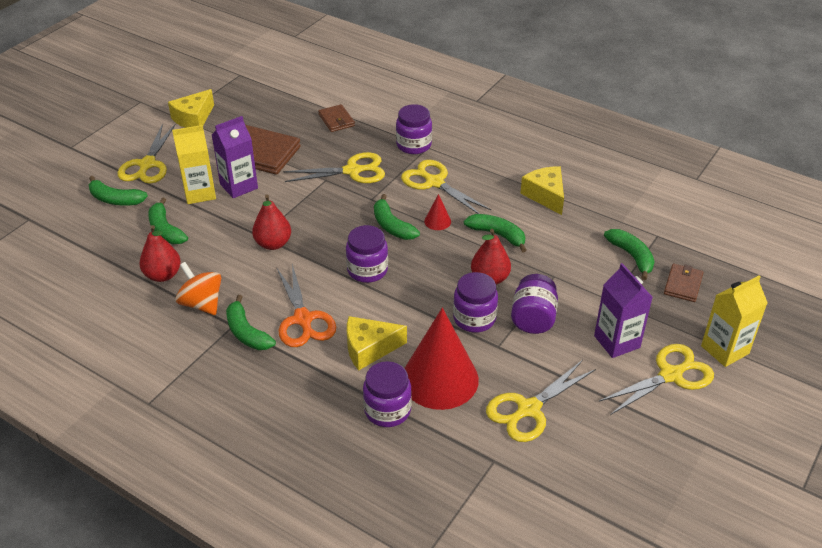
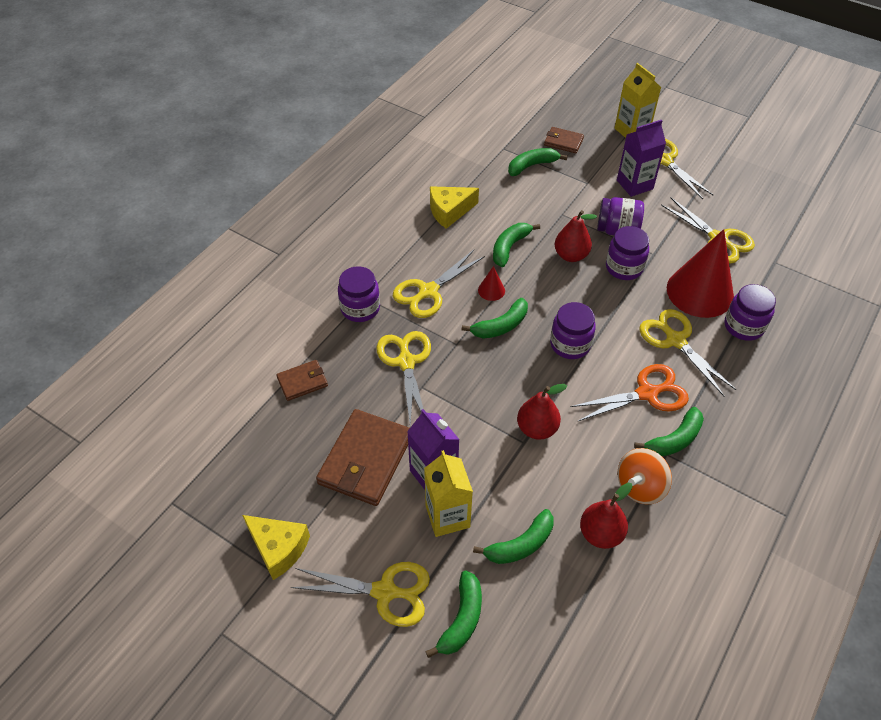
camera: 90 degrees left, 10 degrees up
yellow cheese [347,316,407,370] -> yellow scissors [639,309,736,396]

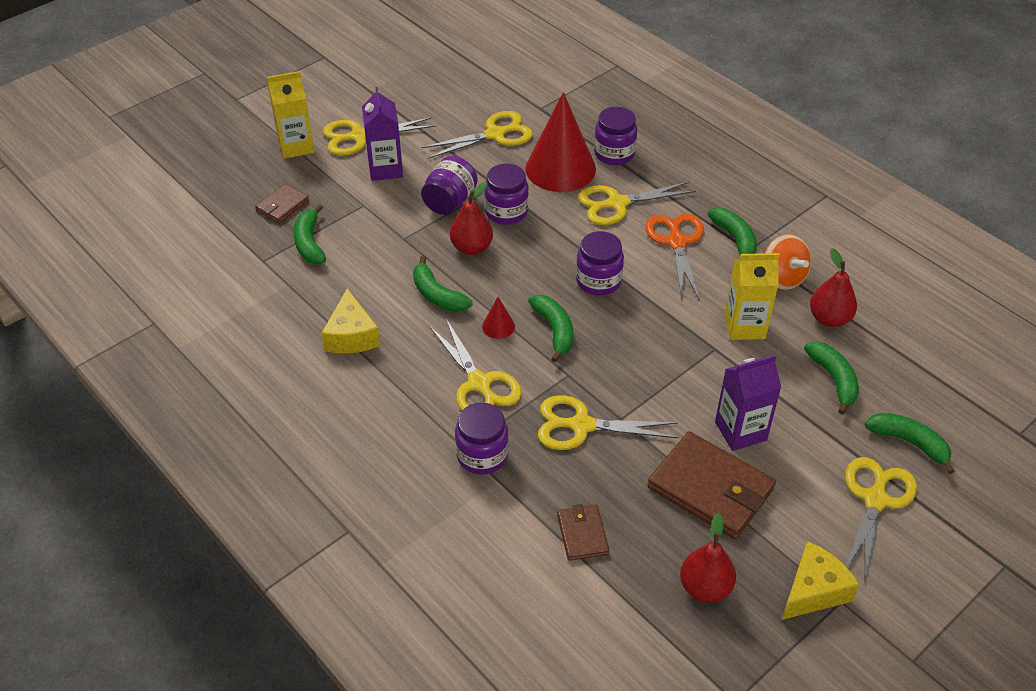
camera: 75 degrees left, 5 degrees down
yellow carton [424,450,473,537] -> yellow carton moved to [724,253,780,340]
red pear [517,384,567,440] -> red pear moved to [680,513,736,603]

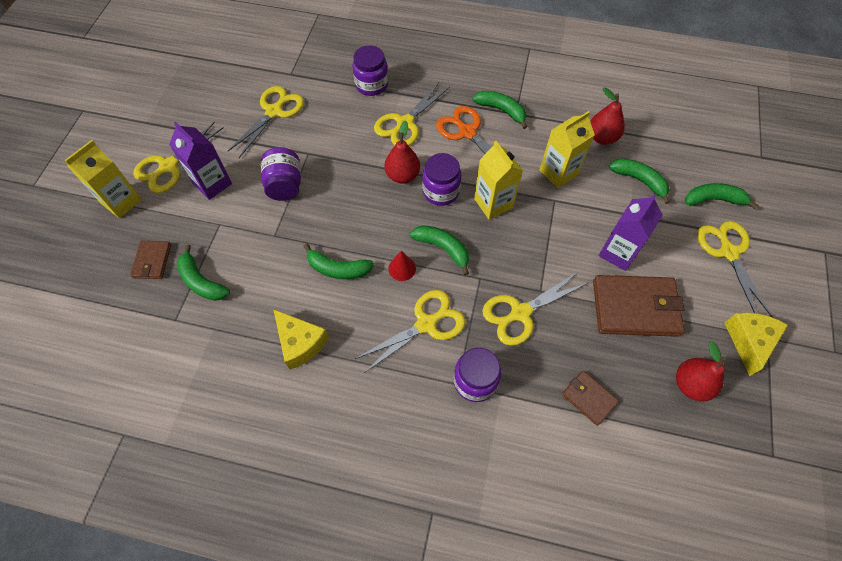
camera: 35 degrees left, 15 degrees up
yellow scissors [429,319,522,410] -> yellow scissors turned 60 degrees counterclockwise [355,290,466,373]
red pear [450,182,493,255] -> red pear moved to [384,120,420,184]
purple jar [484,164,529,225] -> none
red cone [525,92,596,192] -> none
orange spinning top [765,234,811,290] -> none
none -> yellow carton [474,141,523,219]

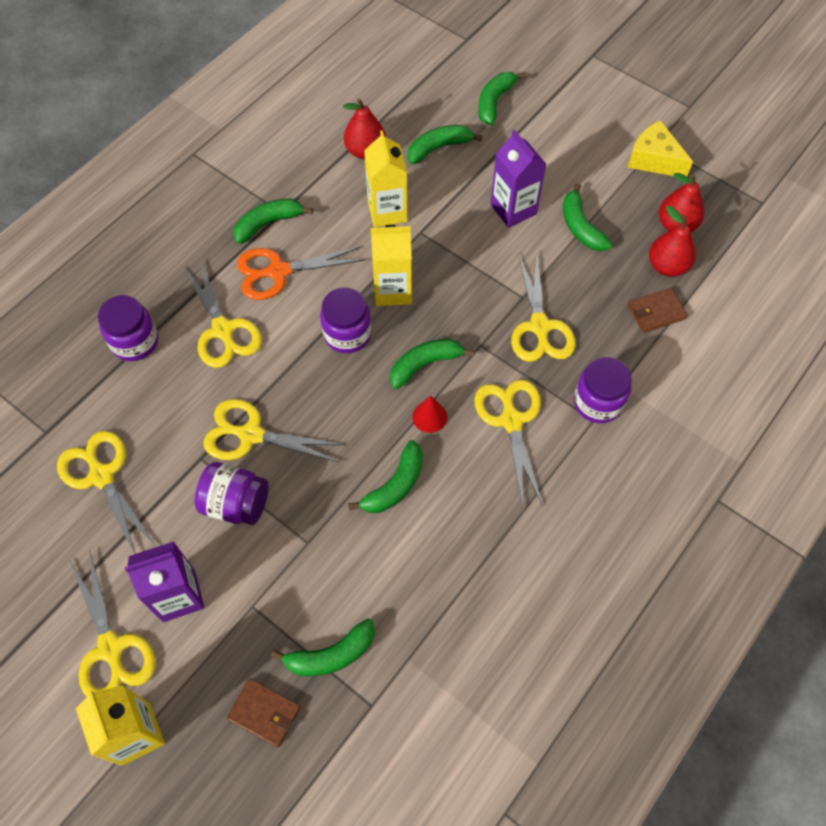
camera: 65 degrees left, 0 degrees up
yellow cheese [273,309,329,370] -> none
red pear [384,120,420,184] -> red pear moved to [649,206,696,277]
brown wallet [593,275,685,337] -> green banana [563,183,612,251]
yellow scissors [697,221,772,317] -> yellow scissors moved to [203,399,345,463]

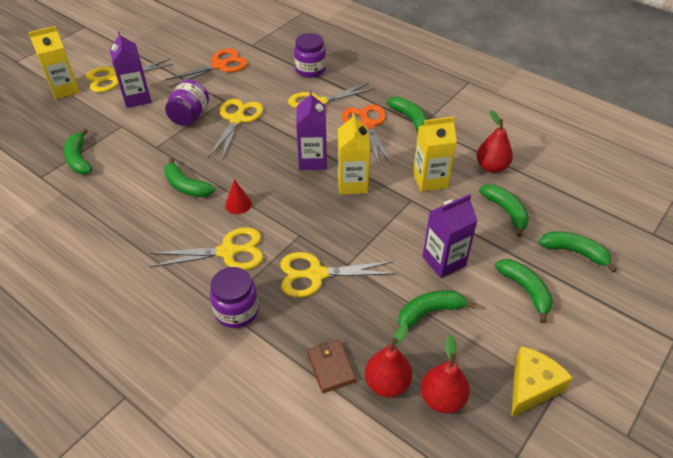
camera: 90 degrees right, 15 degrees down
yellow scissors [57,431,156,554] -> orange scissors [164,48,248,87]
brown wallet [227,678,301,748] -> none
purple jar [320,287,371,353] -> purple carton [296,90,327,170]
green banana [390,339,475,389] -> green banana moved to [495,259,553,323]

